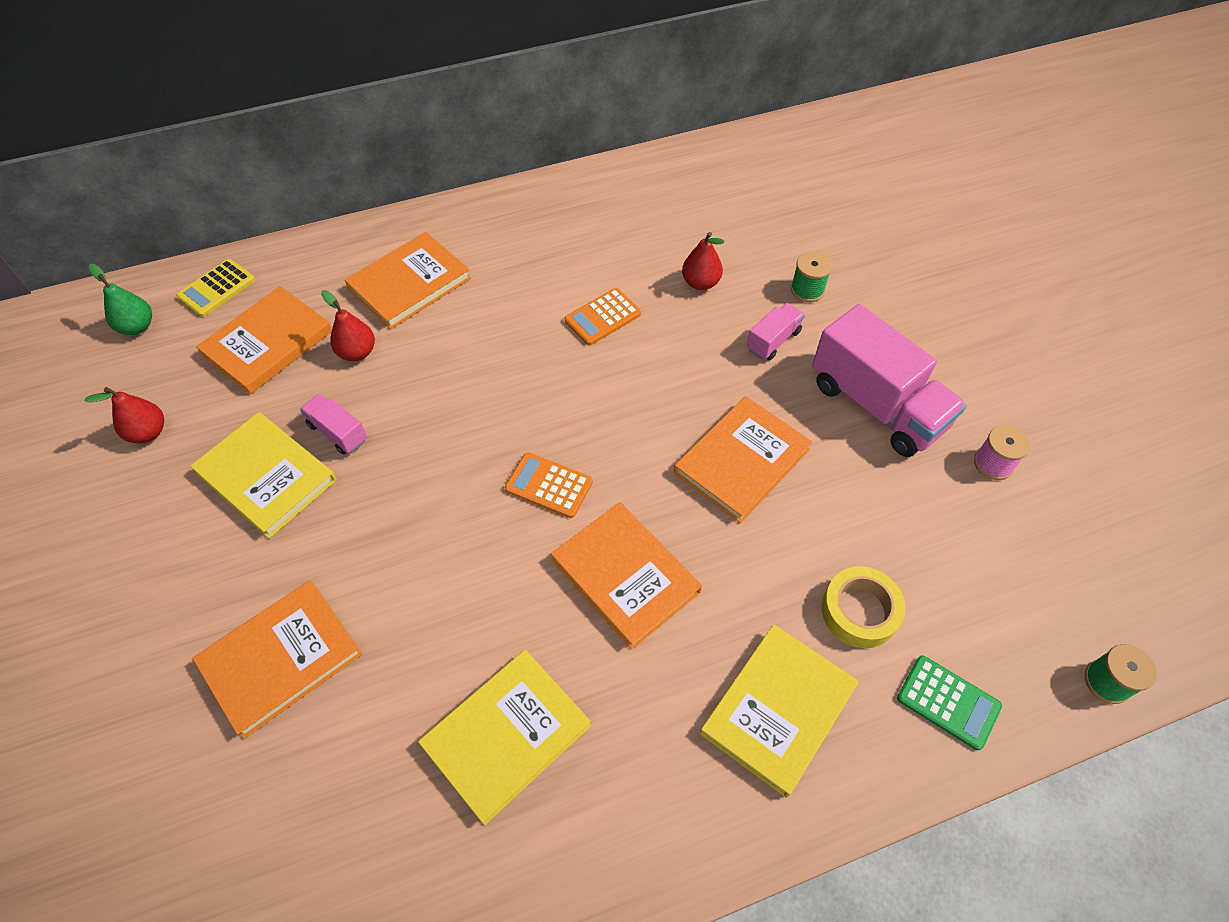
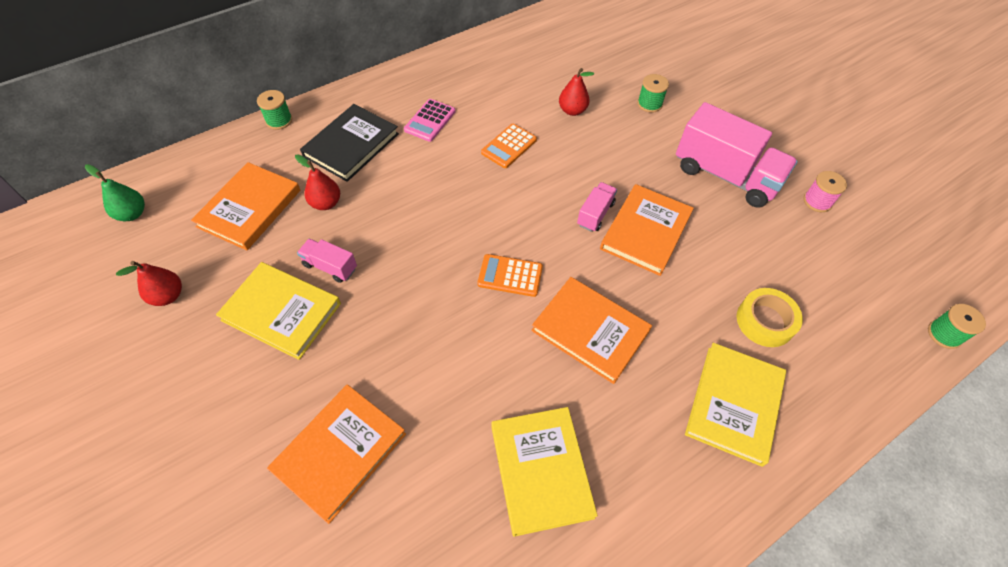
camera: 15 degrees left, 0 degrees up
yellow calculator [176,259,255,317] -> none
orange book [345,232,471,330] -> black book [300,104,399,182]
yellow book [418,650,591,825] -> yellow book turned 45 degrees counterclockwise [491,407,598,537]
pink truck [747,303,805,360] -> pink truck moved to [577,182,617,232]
green calculator [897,655,1002,750] -> none
none -> green spool [257,90,292,130]
none -> pink calculator [404,99,455,142]

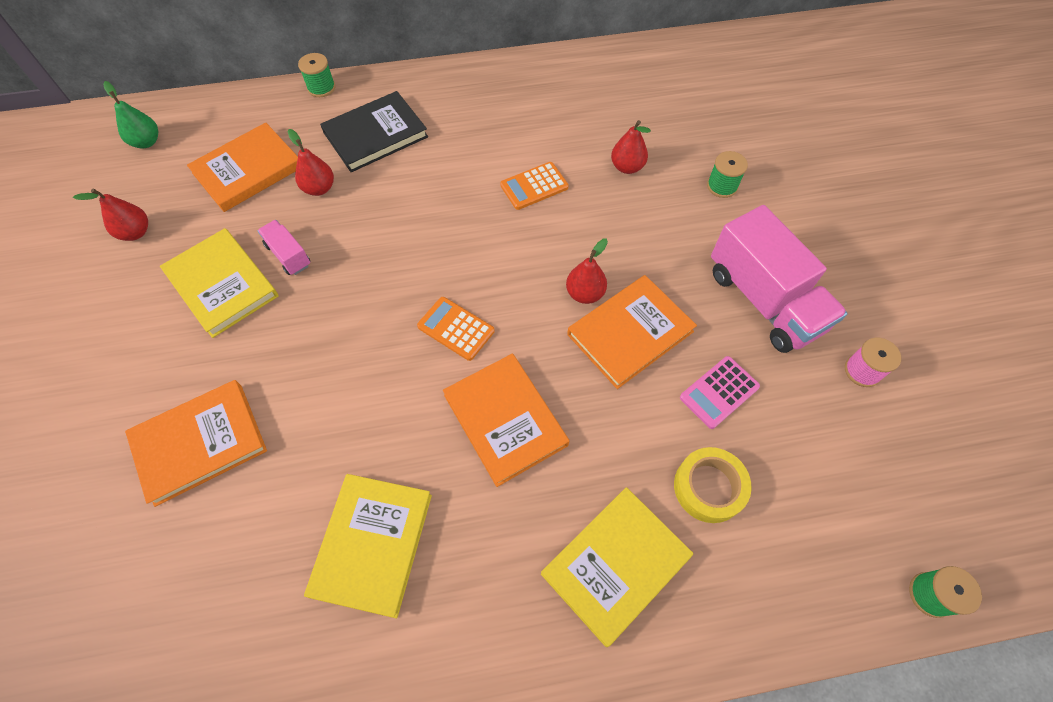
camera: 25 degrees right, 5 degrees up
pink calculator [404,99,455,142] -> pink calculator moved to [680,356,760,429]
pink truck [577,182,617,232] -> red pear [566,239,608,304]

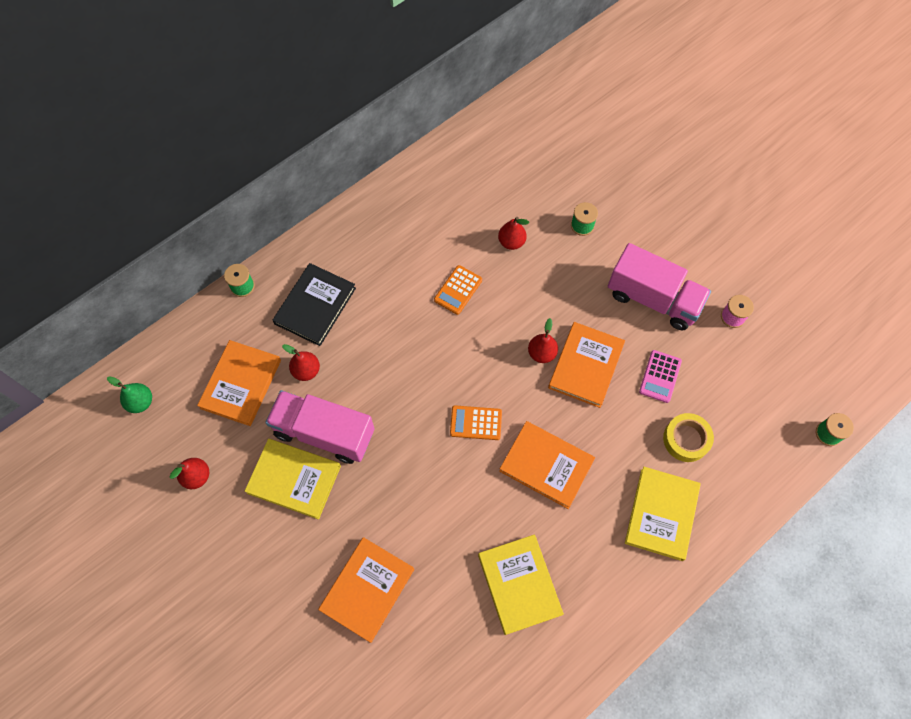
camera: 30 degrees left, 5 degrees up
pink truck [258,220,311,275] -> pink truck [265,390,375,464], size x2.13

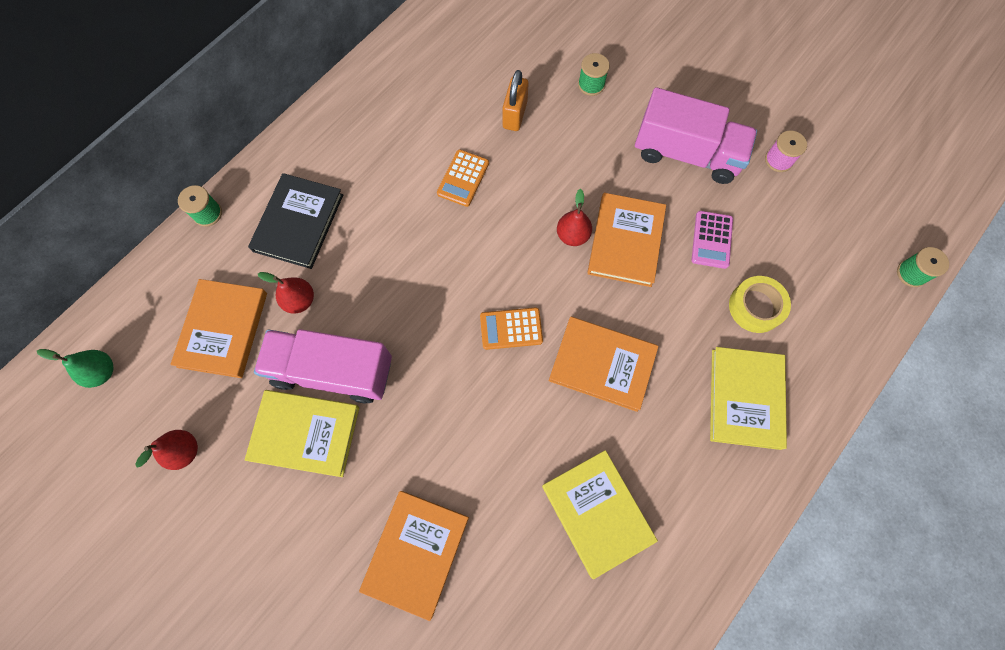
camera: 10 degrees left, 5 degrees up
red pear [498,217,529,250] -> orange padlock [503,70,529,131]

